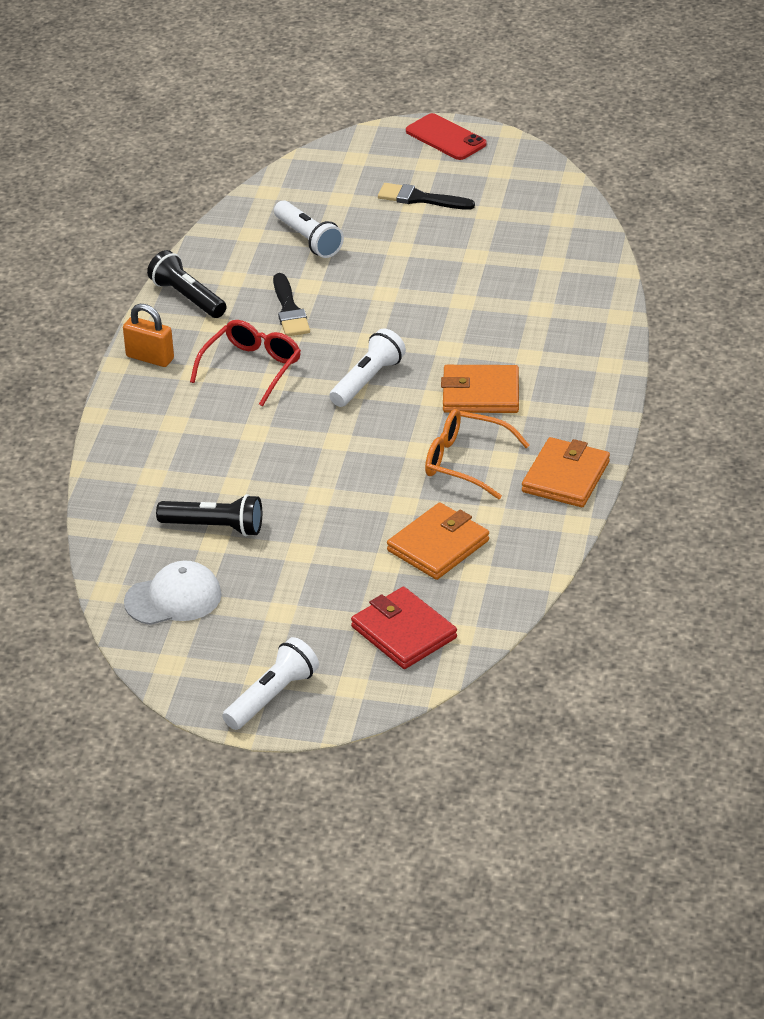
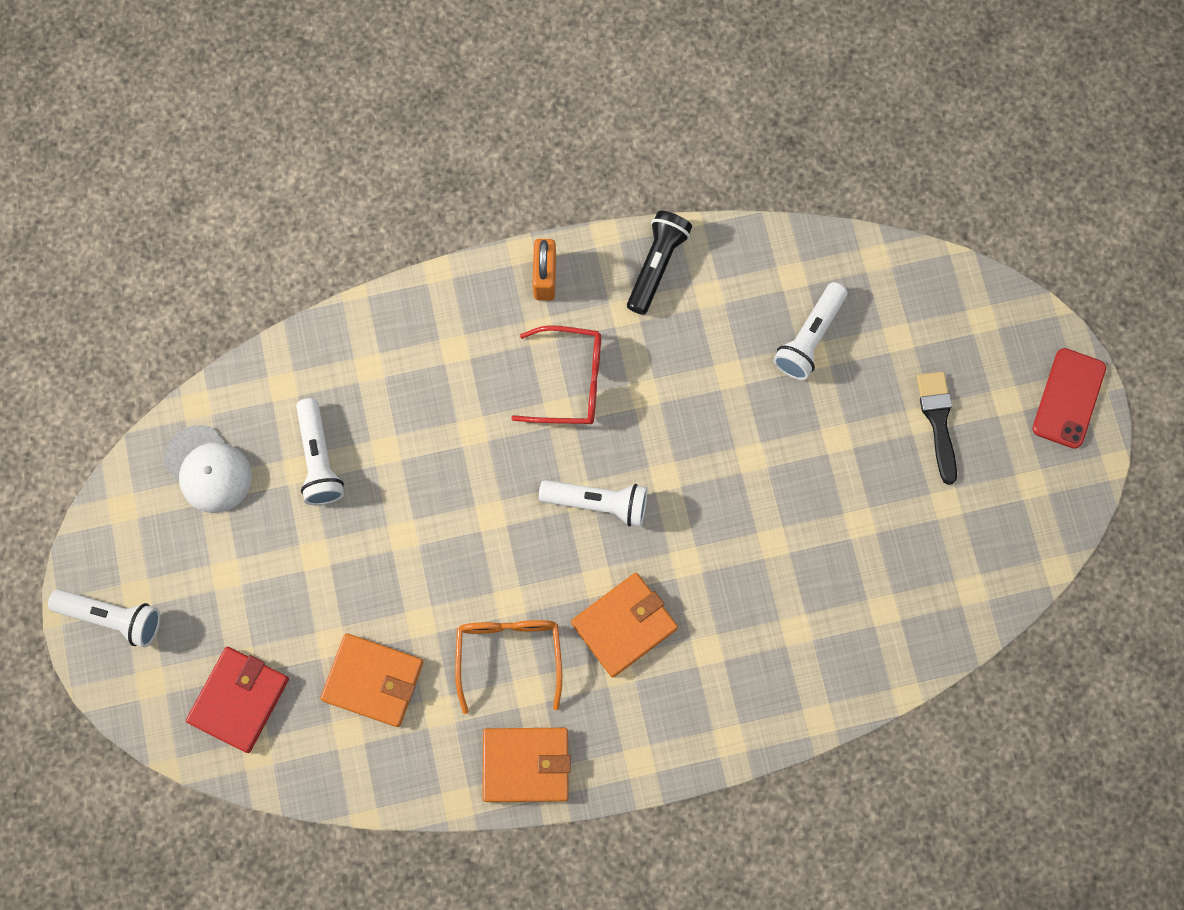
camera: 65 degrees right, 35 degrees up
black flashlight [156,494,262,536] -> white flashlight [296,398,344,505]
black brush [273,273,310,336] -> none
orange wallet [441,365,519,413] -> orange wallet turned 75 degrees clockwise [571,573,678,677]

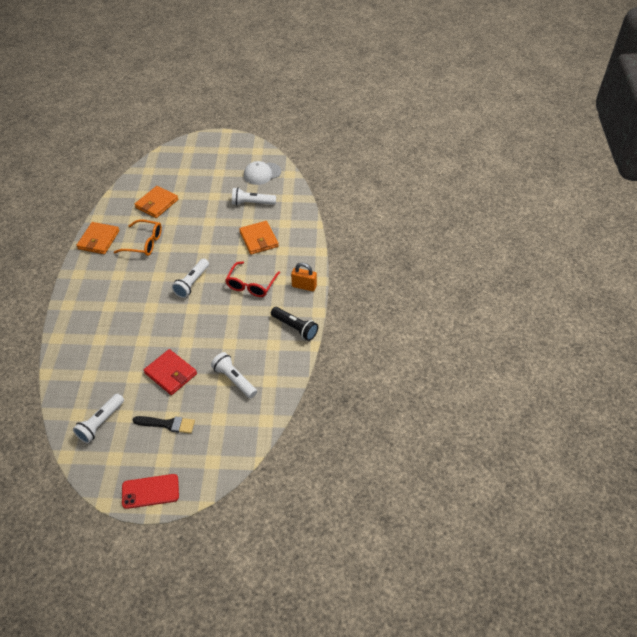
camera: 105 degrees right, 25 degrees down
white flashlight [48,589,161,647] -> white flashlight moved to [73,393,124,443]
red wallet [186,647,289,753] -> red wallet moved to [144,349,197,395]
orange wallet [571,573,678,677] -> orange wallet moved to [239,221,279,255]
red phone [1033,348,1106,449] -> red phone turned 45 degrees counterclockwise [122,474,179,509]

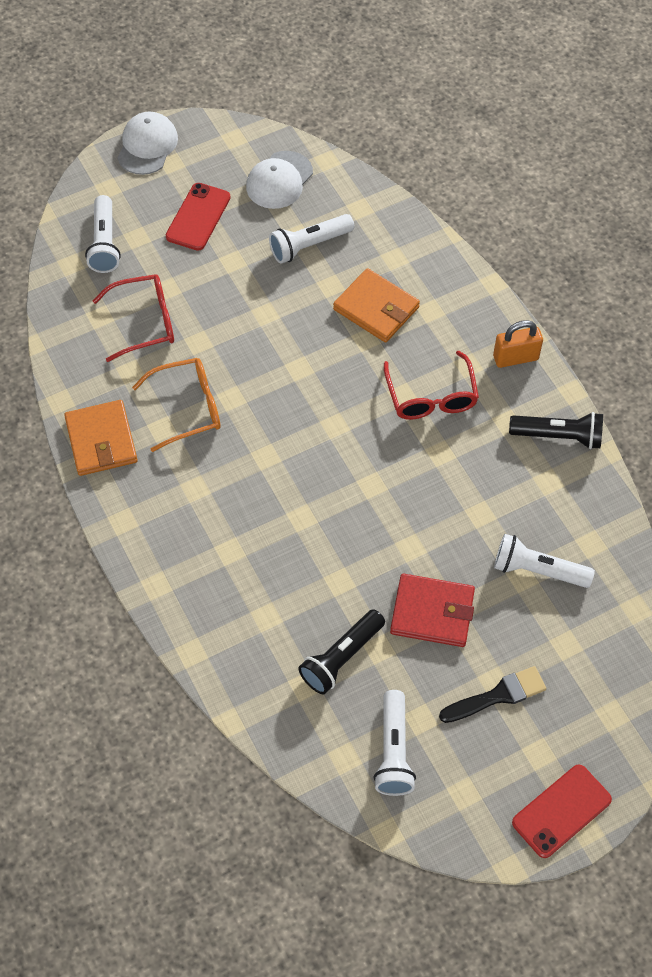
camera: 30 degrees left, 10 degrees up
orange wallet [134,186,178,218] -> red glasses [93,274,174,362]
white flashlight [172,258,209,298] -> white flashlight moved to [85,195,121,273]
none -> white cap [117,112,178,175]
none -> red phone [166,183,231,251]
none -> black flashlight [298,609,385,694]

